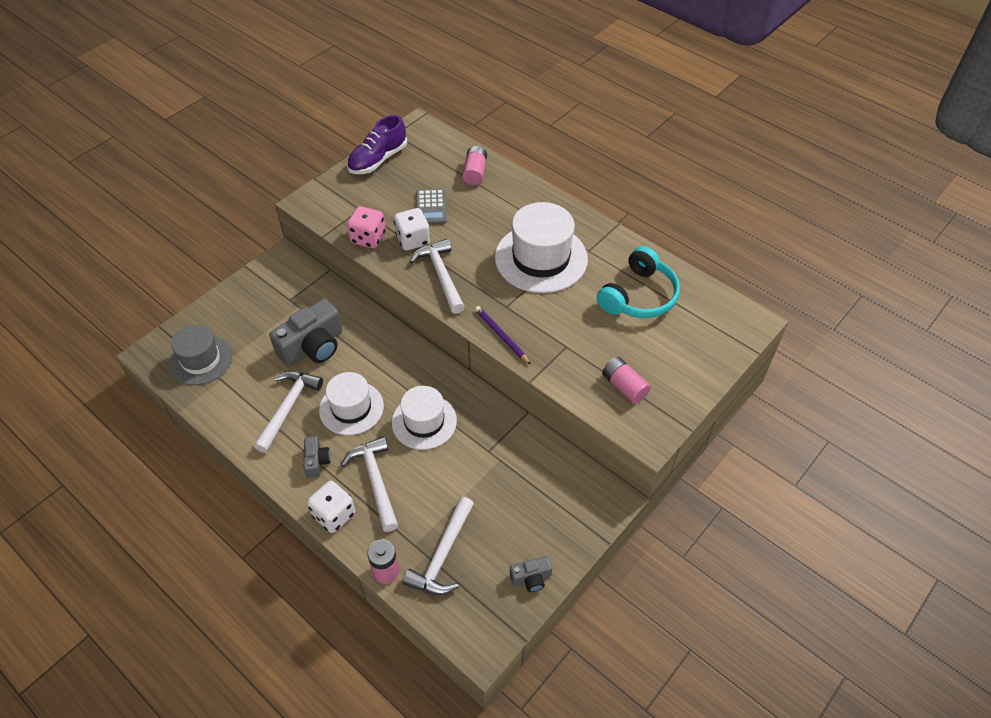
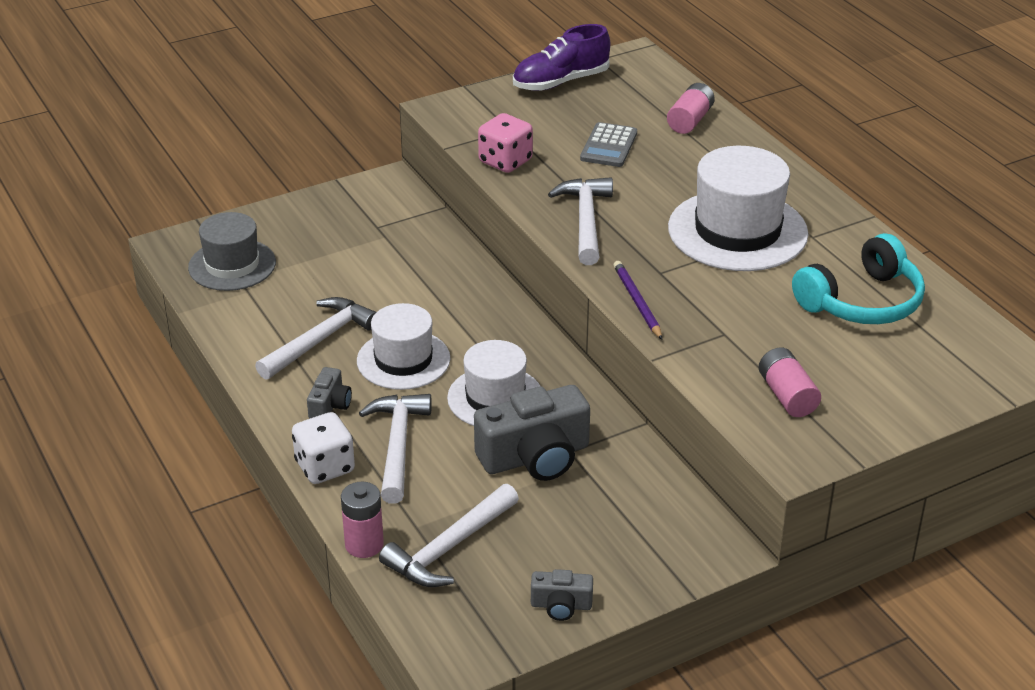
camera: 20 degrees right, 15 degrees down
grey camera [269,299,342,366] -> grey camera moved to [474,385,590,481]
white dice [394,208,430,251] -> none

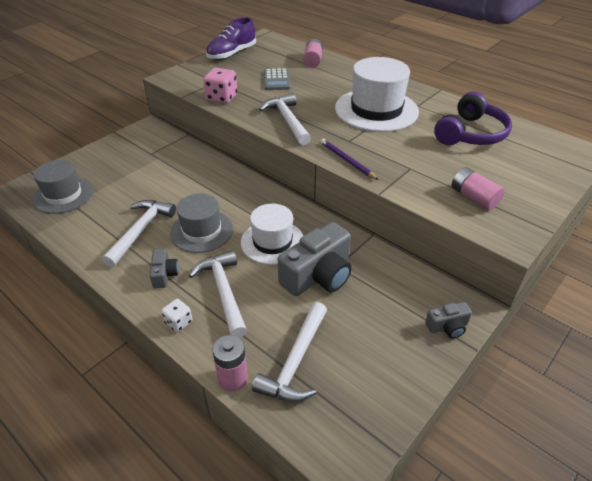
camera: 20 degrees left, 5 degrees up
white dice [292,412,355,484] -> white dice [161,299,192,332], size x0.60
white hat [357,303,450,390] -> grey hat [170,193,233,253]
grey camera [531,569,593,621] -> grey camera moved to [425,302,472,339]
turquoise headphones [792,233,925,324] -> purple headphones [434,92,512,145]

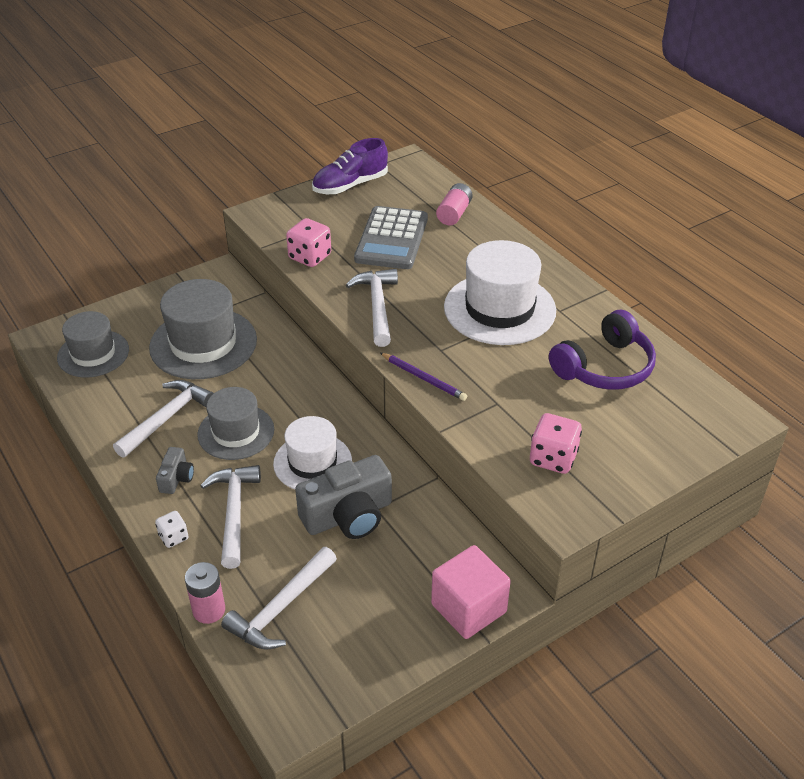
camera: 15 degrees right, 0 degrees up
grey calculator [264,68,291,90] -> grey calculator [354,206,428,269], size x1.67
purple pencil [320,138,379,180] -> purple pencil turned 150 degrees clockwise [380,353,467,401]
grey camera [425,302,472,339] -> pink cube [431,545,511,639]
pink battery [452,167,504,210] -> pink dice [530,413,582,474]
none -> grey hat [149,279,257,379]

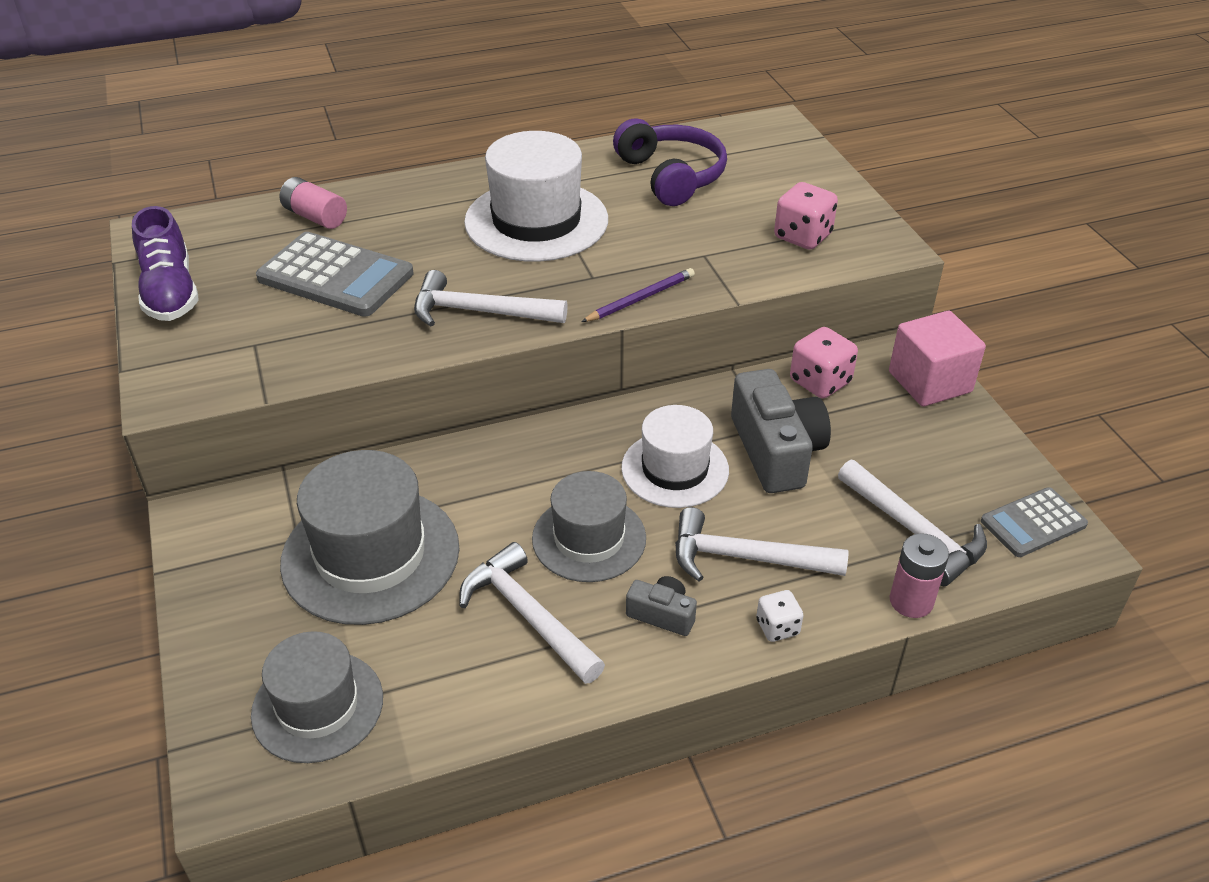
camera: 75 degrees left, 0 degrees up
pink dice [286,218,331,267] -> pink dice moved to [790,327,858,398]
none -> grey calculator [981,487,1088,557]

